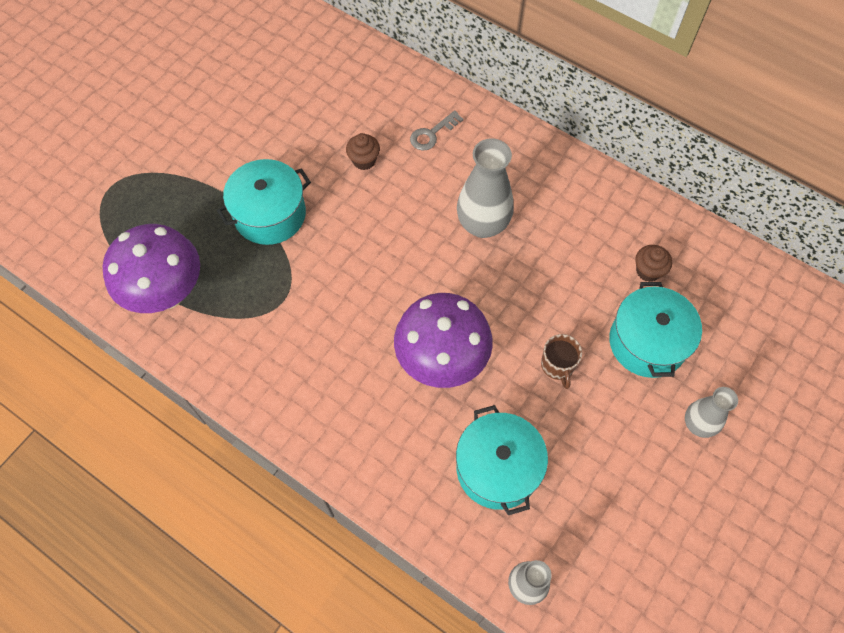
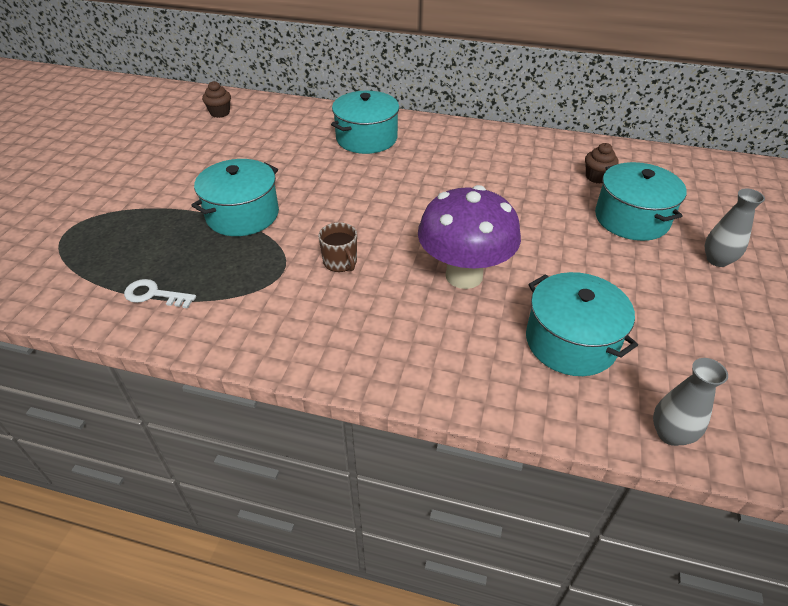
camera: 20 degrees left, 20 degrees down
purple mushroom [103,224,200,313] -> white key [124,279,196,308]
brown cupcake [346,133,380,170] -> brown cupcake moved to [202,81,231,118]
grey key [410,110,464,151] -> turquoise pot [331,91,399,154]
grey vase [457,138,514,238] -> none
brown mug [541,334,582,389] -> brown mug moved to [318,222,357,272]

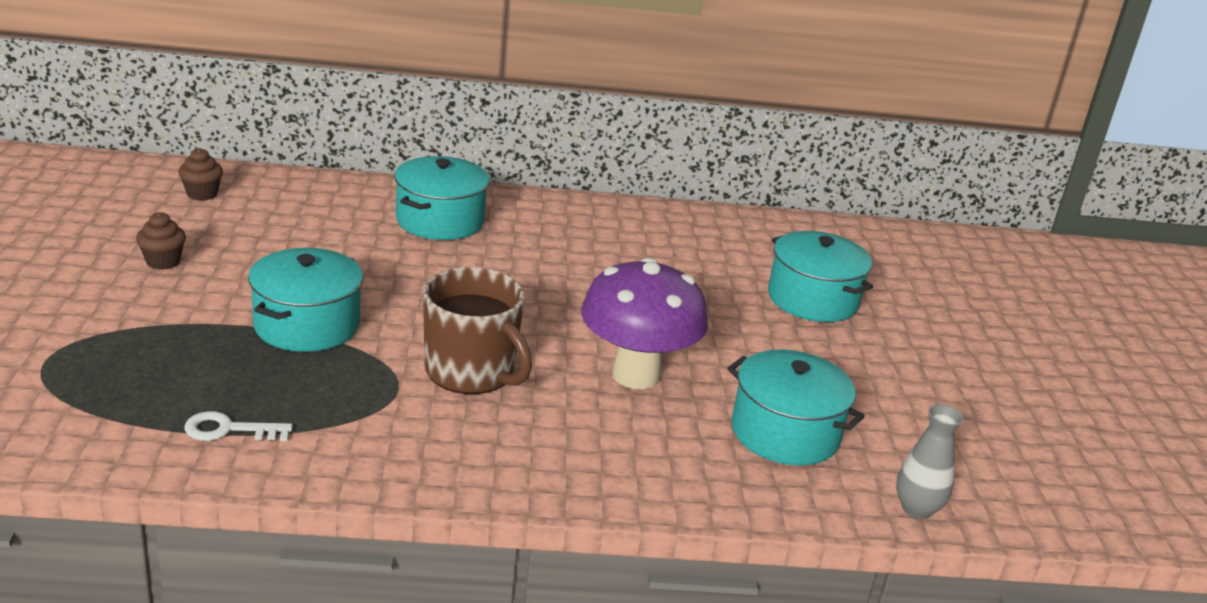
camera: 20 degrees left, 15 degrees down
brown mug [318,222,357,272] -> brown mug [423,267,532,394], size x1.94
brown cupcake [585,143,619,184] -> brown cupcake moved to [136,212,186,270]
grey vase [704,189,765,267] -> none

